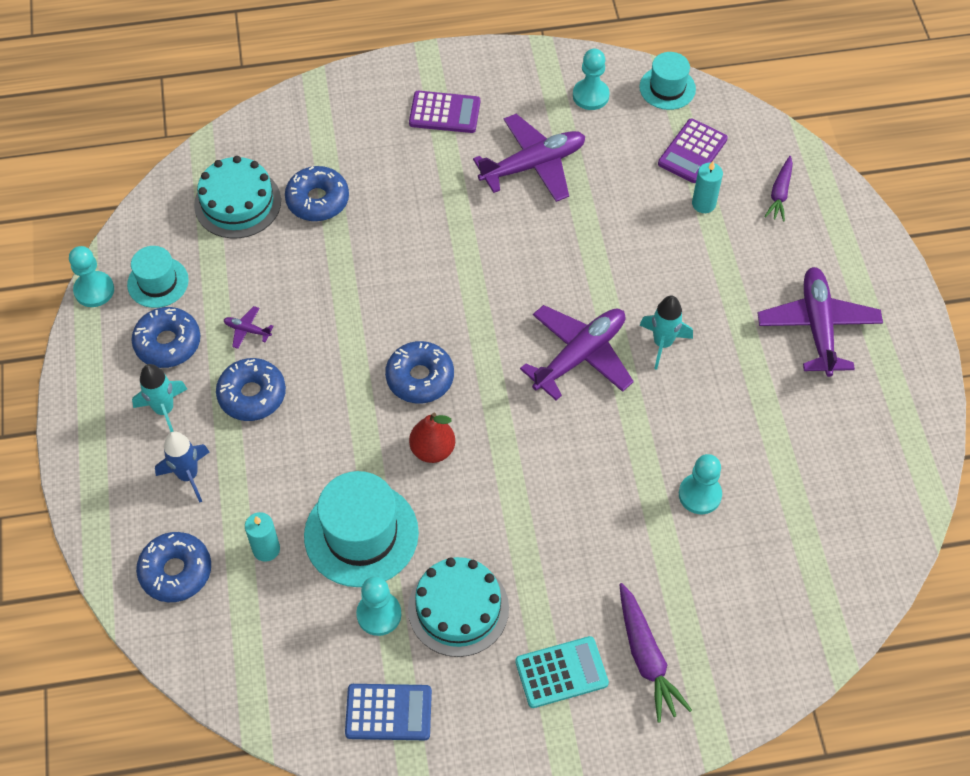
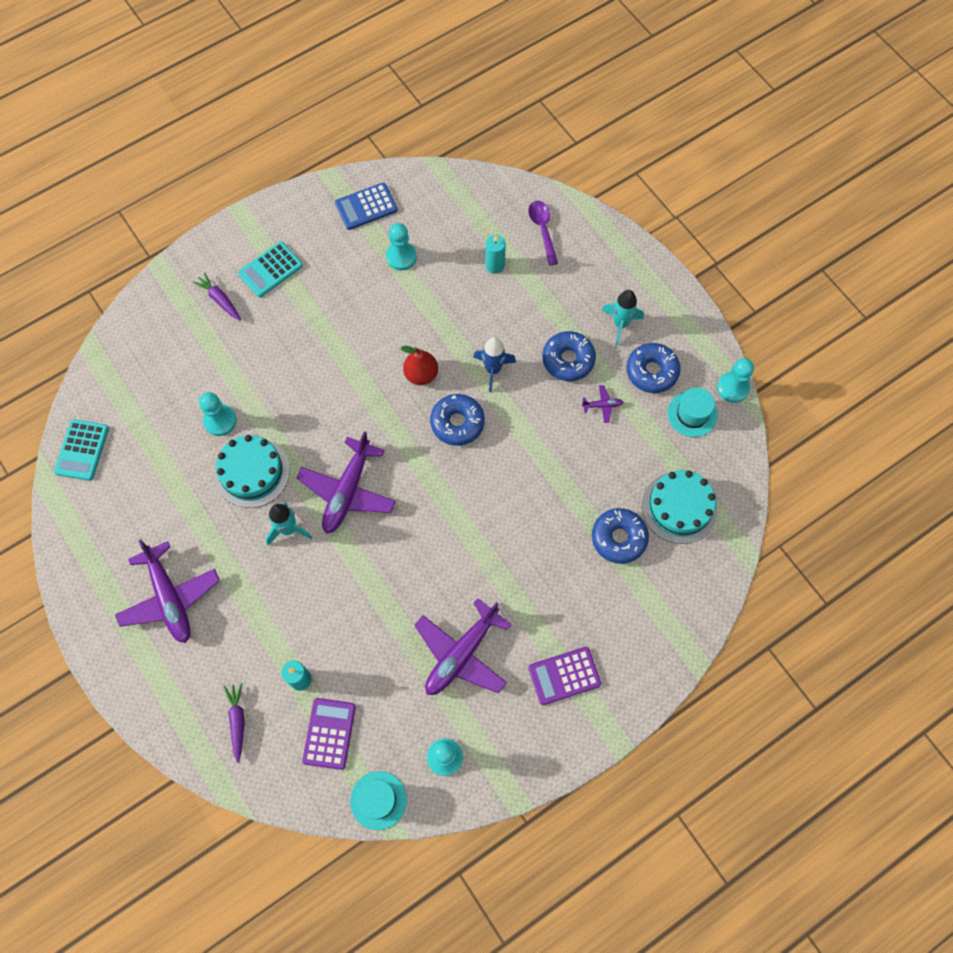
camera: 155 degrees right, 10 degrees up
blue donut [136,532,211,602] -> purple spoon [528,201,558,265]
blue rocket [155,431,209,503] -> blue rocket moved to [473,337,516,392]
turquoise hat [304,471,419,587] -> none
turquoise cake [408,557,509,657] -> turquoise cake moved to [215,435,290,508]
purple carrot [619,583,692,723] -> purple carrot [192,272,241,321], size x0.67
none -> turquoise calculator [54,419,109,481]

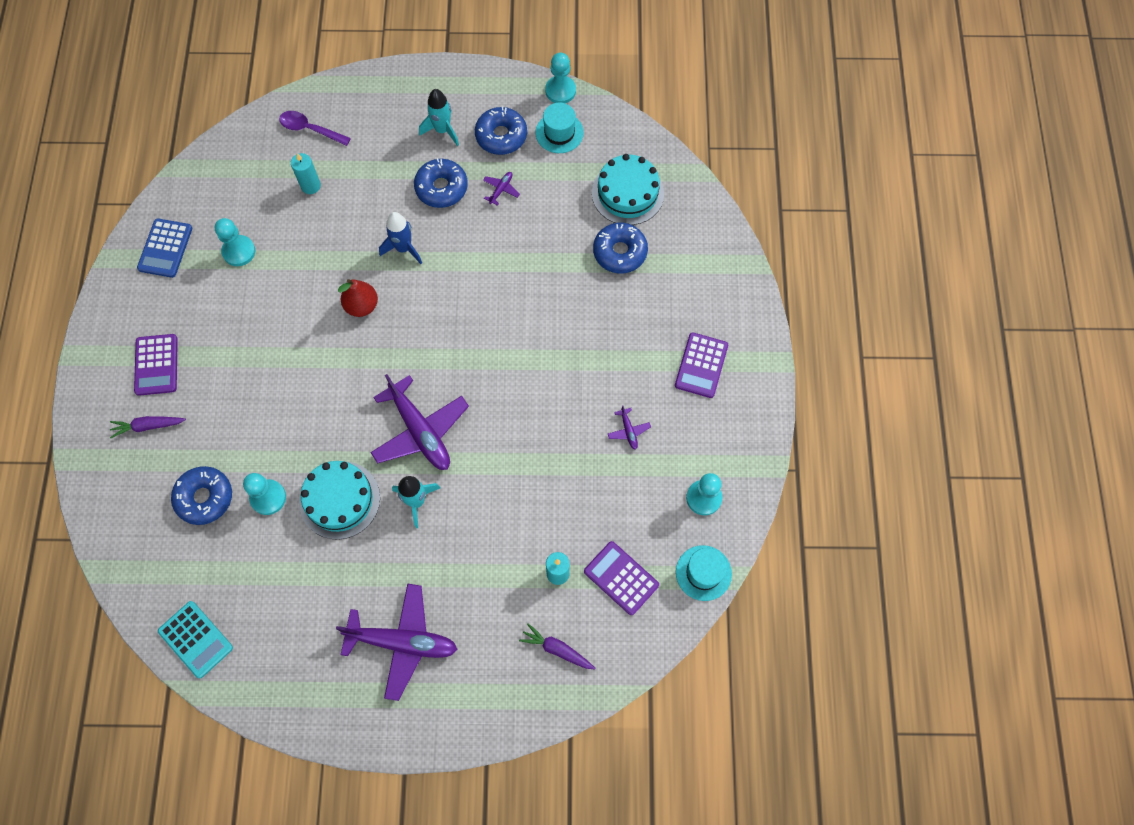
camera: 55 degrees left, 0 degrees up
turquoise calculator [238,242,303,297] -> purple calculator [134,334,178,396]
purple plane [414,598,511,695] -> purple plane [608,405,651,450], size x0.41
blue donut [430,394,485,446] -> blue donut moved to [171,466,232,525]

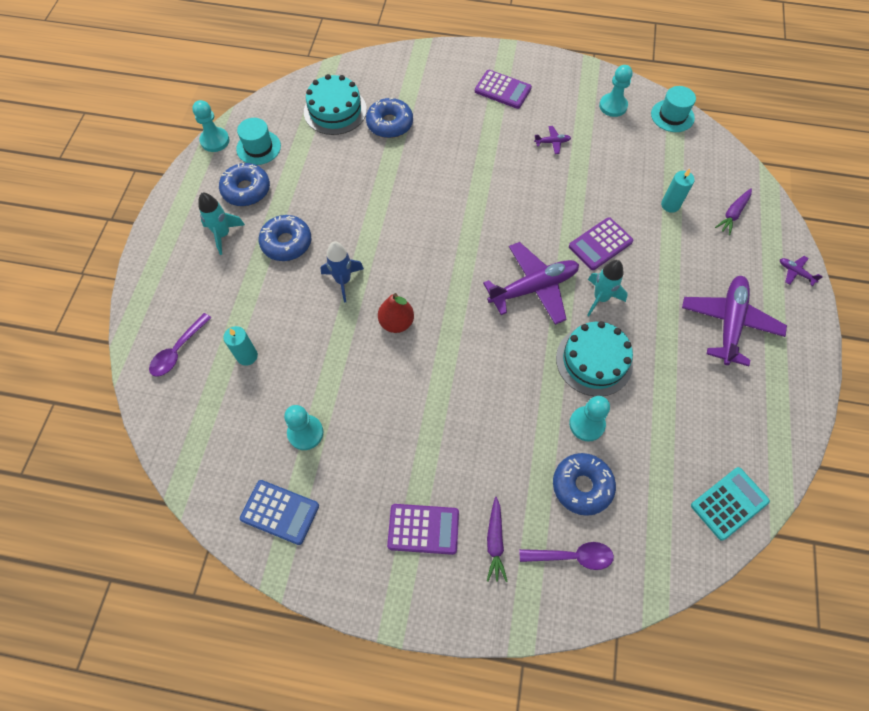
camera: 80 degrees left, 5 degrees down
purple plane [483,172,520,206] -> purple plane moved to [780,256,823,286]
purple calculator [584,541,659,615] -> purple calculator moved to [569,217,633,270]
none -> purple spoon [519,542,614,570]

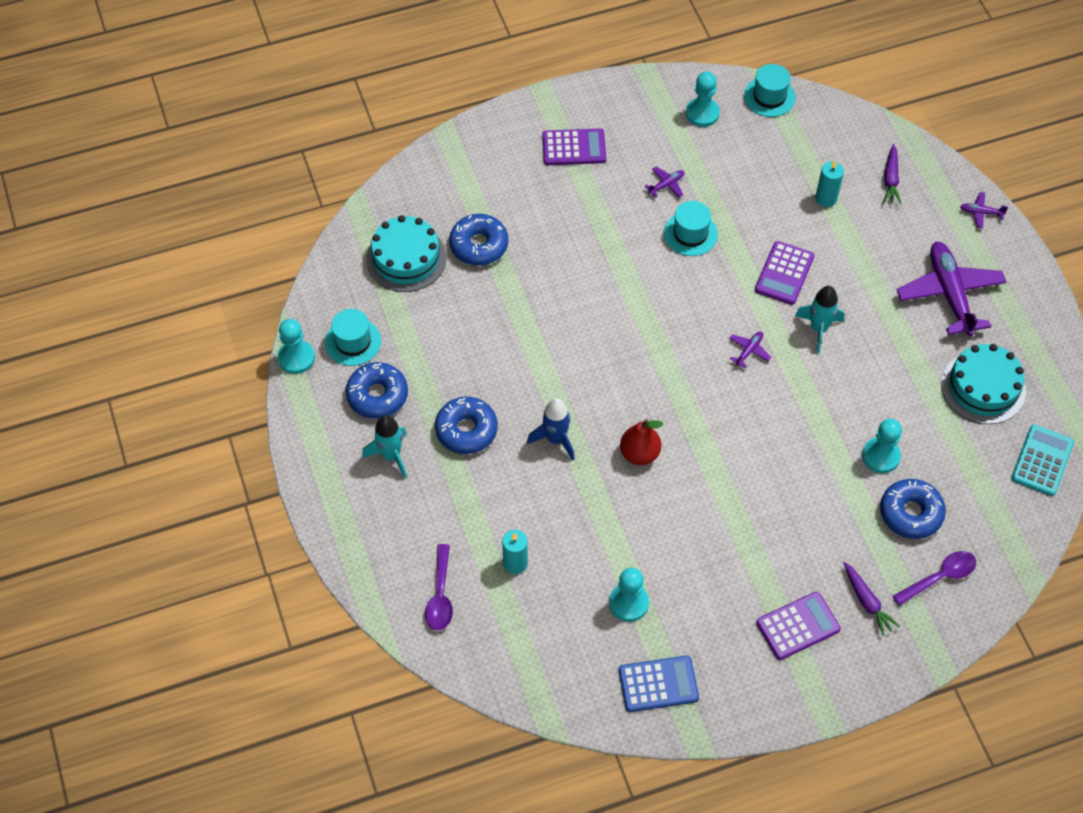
camera: 30 degrees left, 5 degrees down
purple plane [483,242,579,325] -> purple plane [729,332,771,368], size x0.41
turquoise cake [556,321,633,396] -> turquoise cake moved to [941,344,1026,424]
none -> turquoise hat [664,201,718,256]

